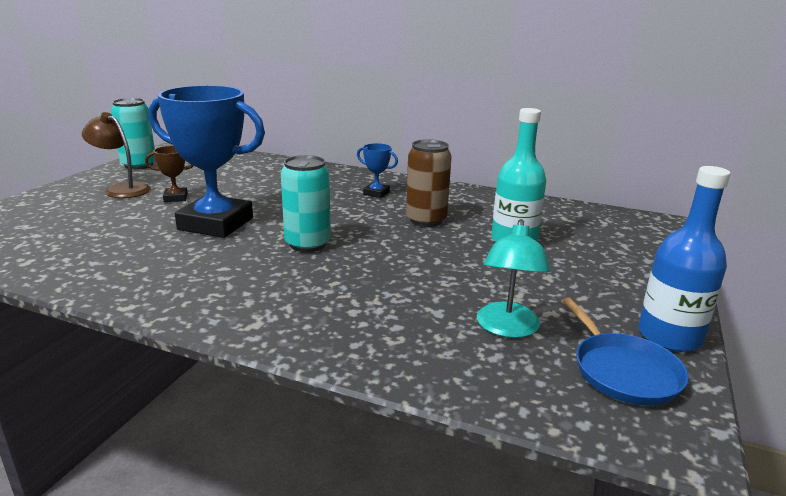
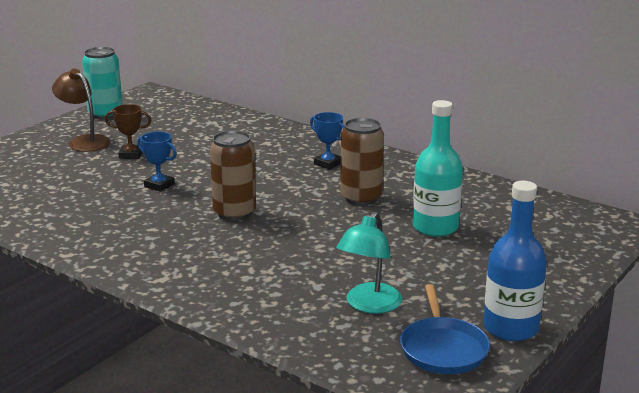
camera: 15 degrees right, 0 degrees up
blue trophy [149,85,265,238] -> blue trophy [137,132,177,192], size x0.42
turquoise can [281,155,331,252] -> brown can [210,130,256,221]

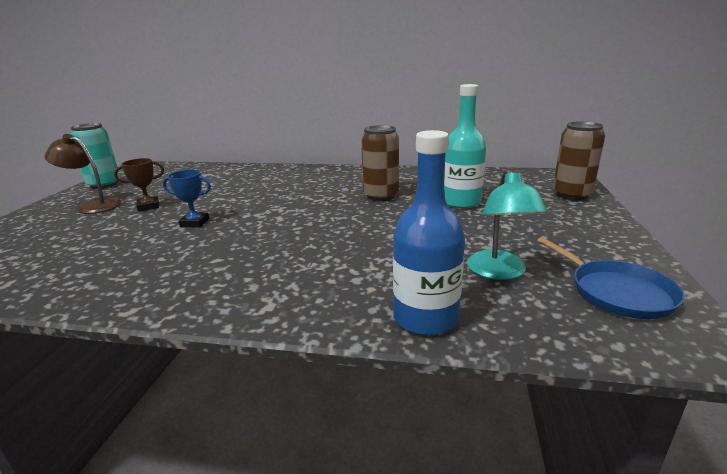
camera: 25 degrees left, 0 degrees up
brown can [210,130,256,221] -> brown can moved to [553,121,605,201]
blue trophy [310,112,345,170] -> none
blue bottle [483,181,547,341] -> blue bottle moved to [393,130,465,336]

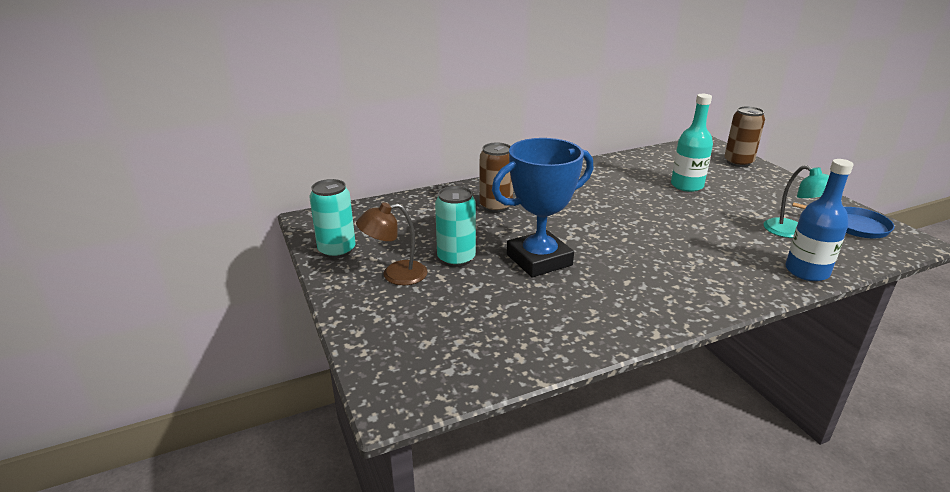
camera: 35 degrees left, 5 degrees up
brown trophy [114,158,164,211] -> turquoise can [435,186,476,267]
blue trophy [163,170,211,227] -> blue trophy [492,138,594,277], size x2.36
brown can [361,125,399,201] -> brown can moved to [479,142,513,213]

